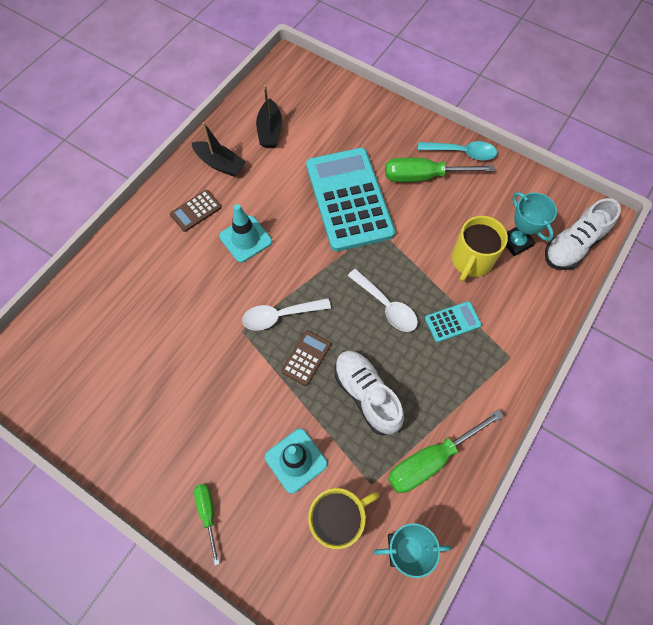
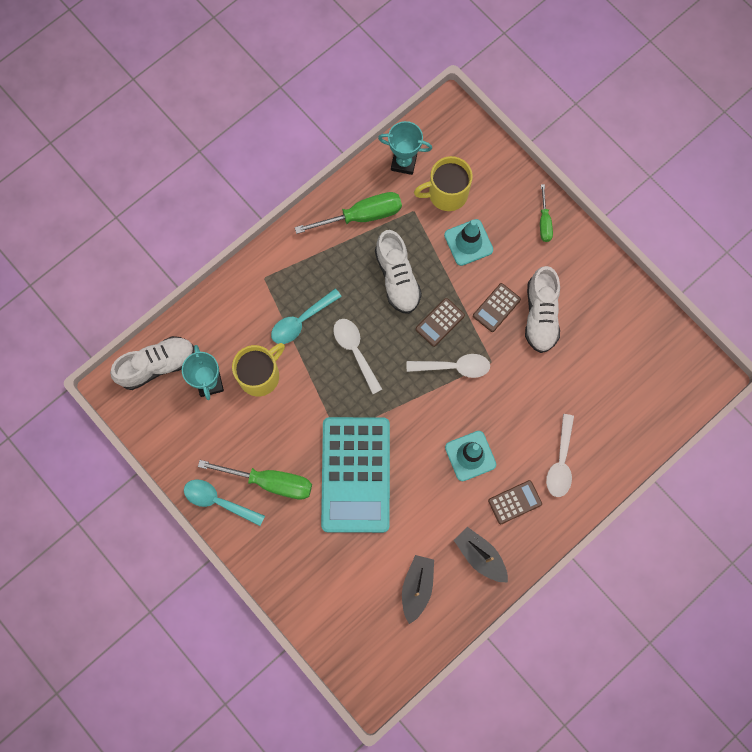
camera: 165 degrees left, 10 degrees up
turquoise calculator [425,301,482,342] -> turquoise spoon [271,289,342,344]
none -> brown calculator [473,283,521,332]
none -> white shoe [525,266,560,353]
none -> white spoon [546,414,574,497]

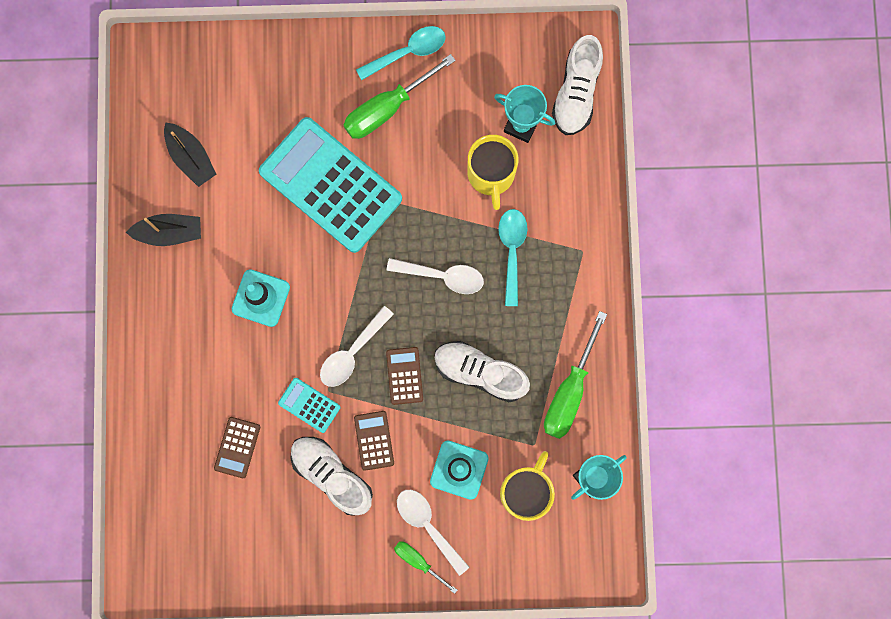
camera: 130 degrees right, 5 degrees up
brown calculator [488,480,542,524] -> brown calculator moved to [214,417,260,478]
white spoon [546,414,574,497] -> white spoon moved to [397,490,469,576]
none -> turquoise calculator [278,378,341,433]

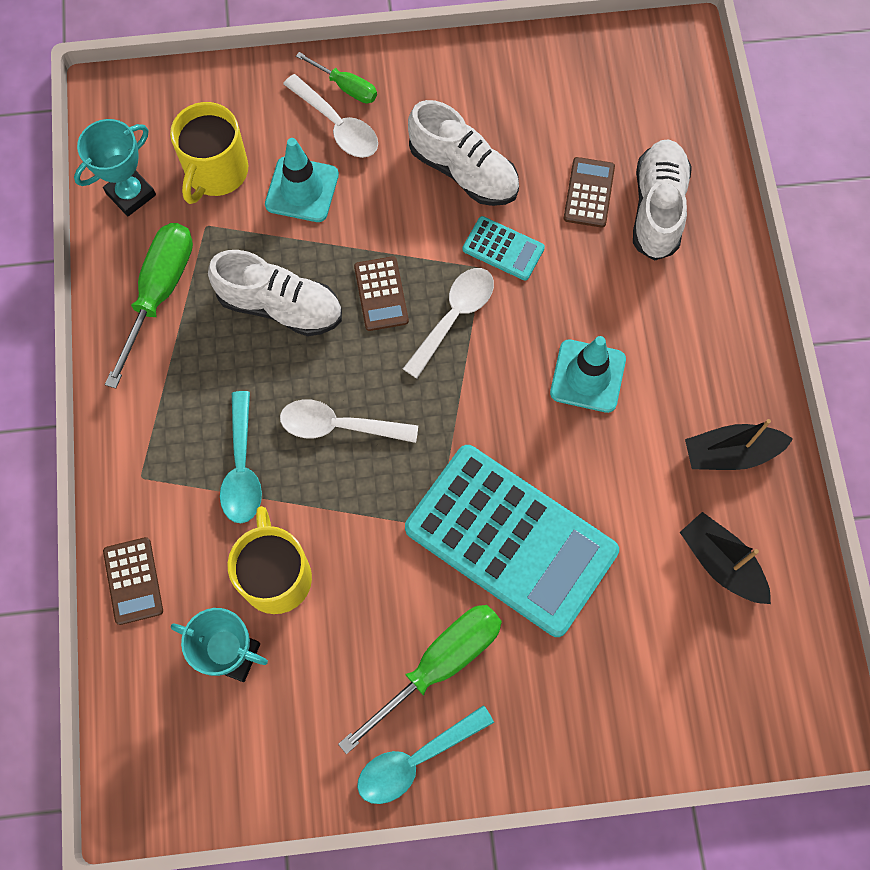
camera: 175 degrees right, 10 degrees down
brown calculator [354,411,394,471] -> brown calculator moved to [103,537,163,625]
white shoe [552,35,603,135] -> white shoe moved to [633,139,692,261]

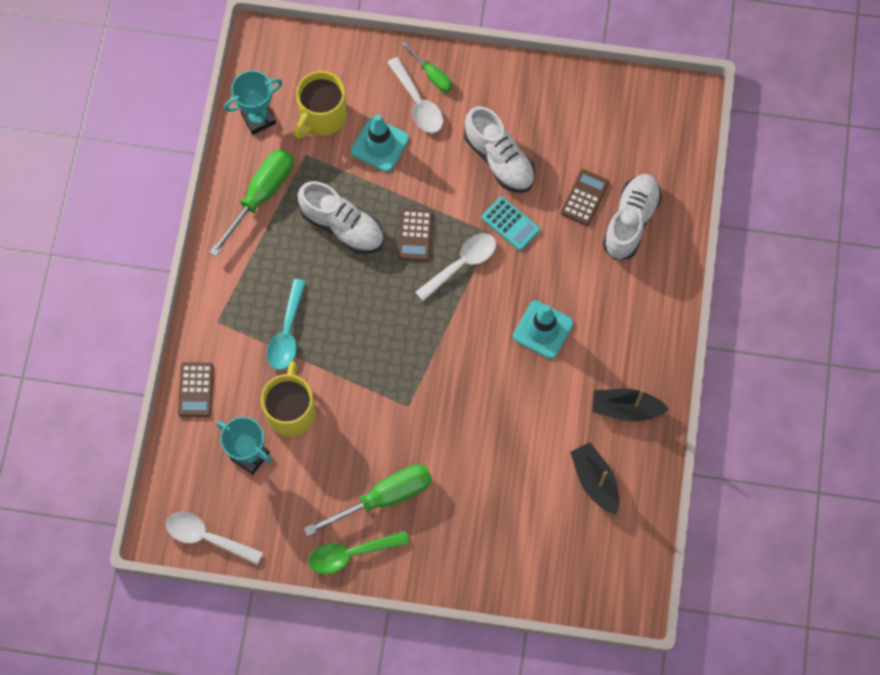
camera: 15 degrees right, 0 degrees up
white spoon [280,399,418,443] -> white spoon moved to [166,512,263,565]
turquoise spoon [357,705,494,804] -> green spoon [309,531,410,574]
turquoise calculator [405,445,619,637] -> none

